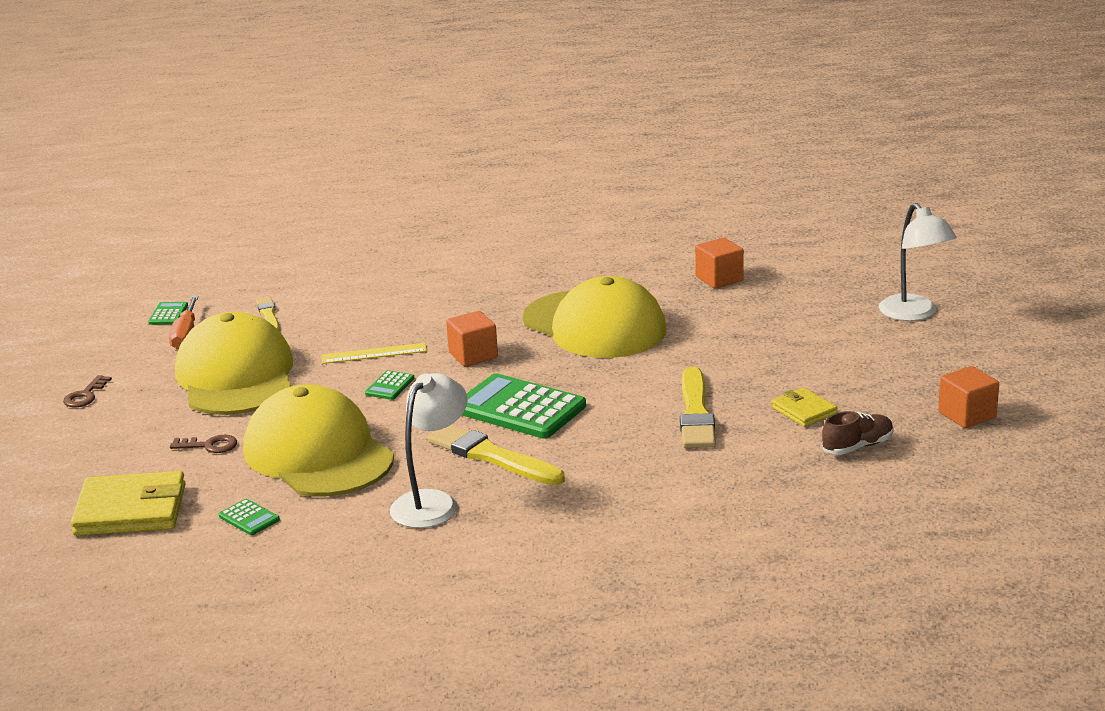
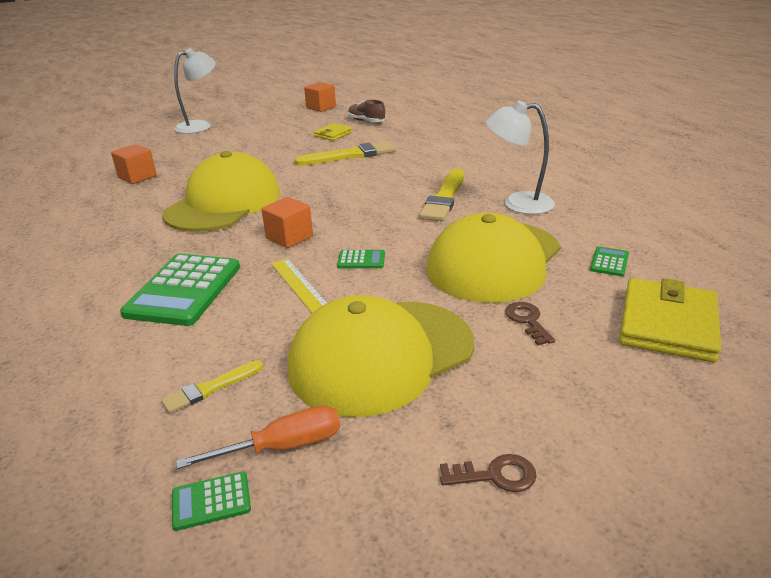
camera: 110 degrees left, 5 degrees up
yellow wallet [70,471,186,536] -> yellow wallet turned 45 degrees clockwise [619,278,721,362]
green calculator [462,373,586,439] -> green calculator moved to [120,254,240,326]

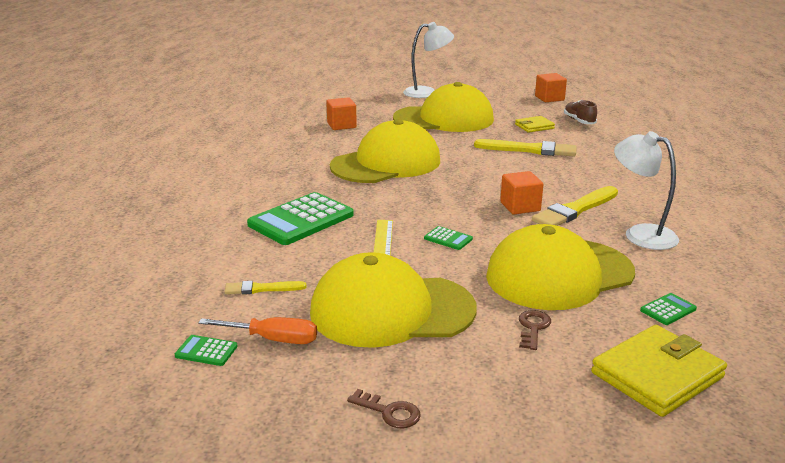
camera: 30 degrees right, 5 degrees down
orange cube [261,197,313,248] -> orange cube moved to [500,171,543,215]
none -> yellow cap [393,82,494,132]

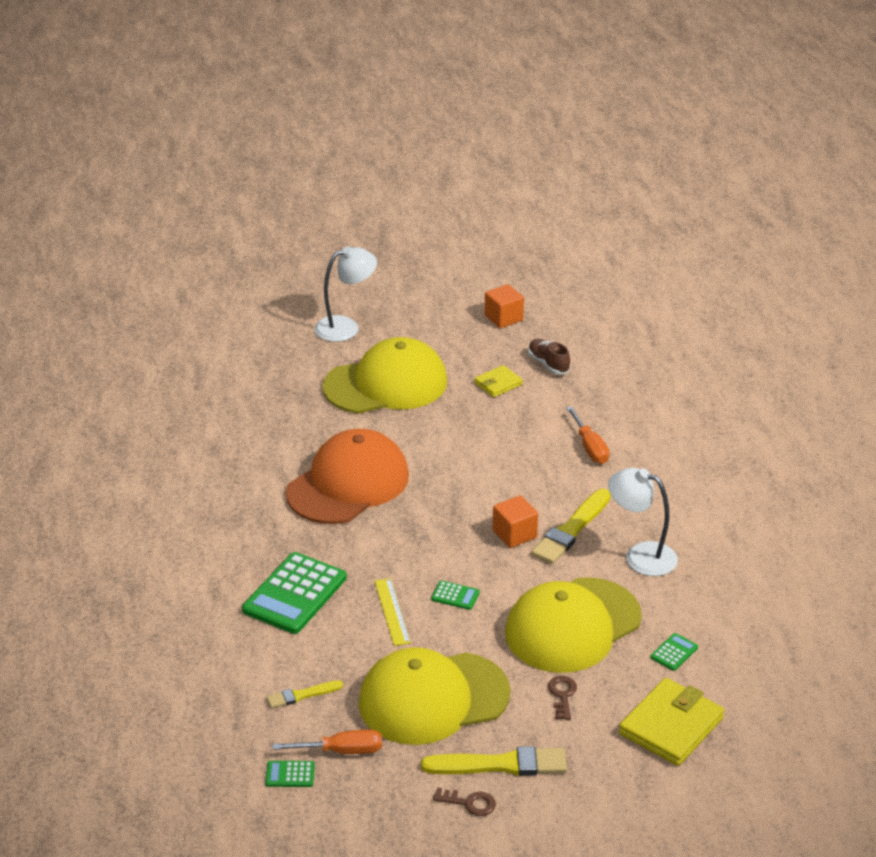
camera: 15 degrees left, 10 degrees up
orange cube [326,97,357,130] -> none
yellow cap [330,119,440,183] -> orange cap [286,429,409,524]
yellow brush [474,139,577,156] -> yellow brush moved to [421,746,567,776]
none -> orange screwdriver [567,406,609,464]

